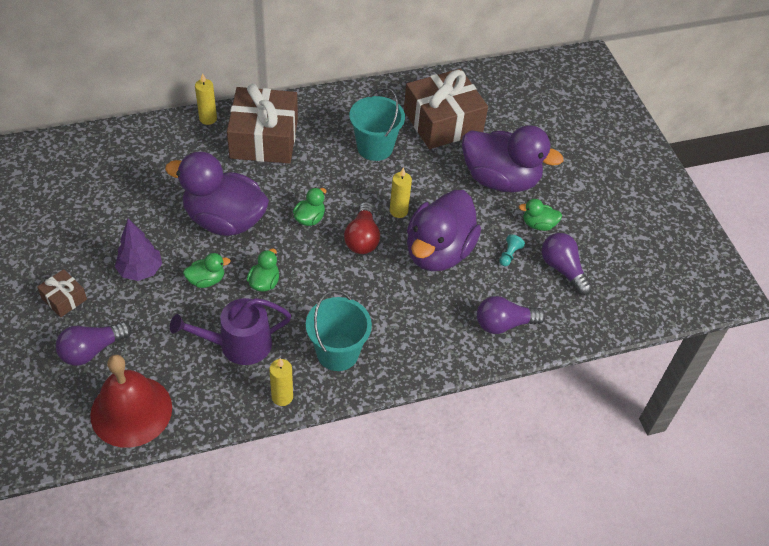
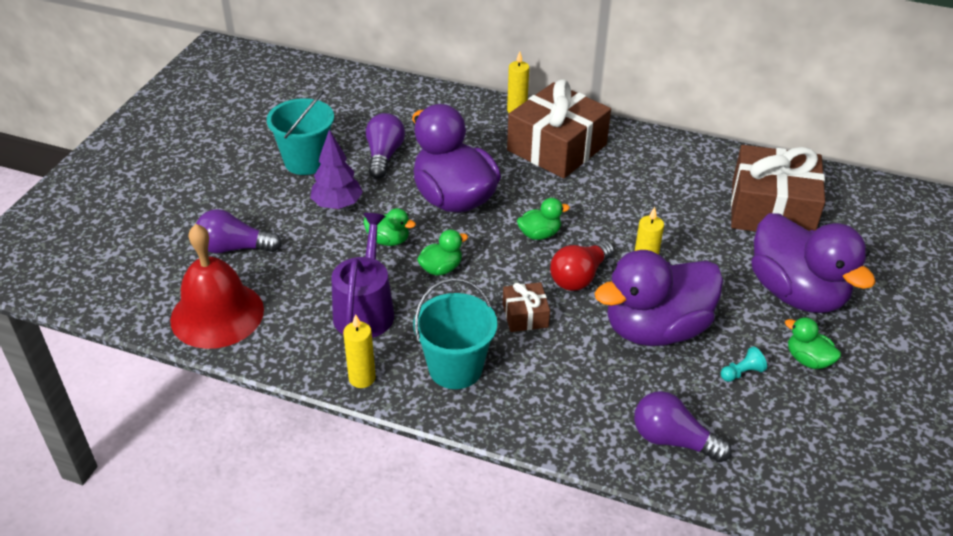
camera: 40 degrees right, 10 degrees down
brown gift [37,269,87,317] -> brown gift moved to [503,282,550,332]
purple watering can [170,298,291,365] -> purple watering can turned 75 degrees clockwise [331,213,394,338]
turquoise bucket [349,87,405,161] -> turquoise bucket moved to [267,91,334,175]
purple light bulb [542,233,592,295] -> purple light bulb moved to [366,113,405,179]

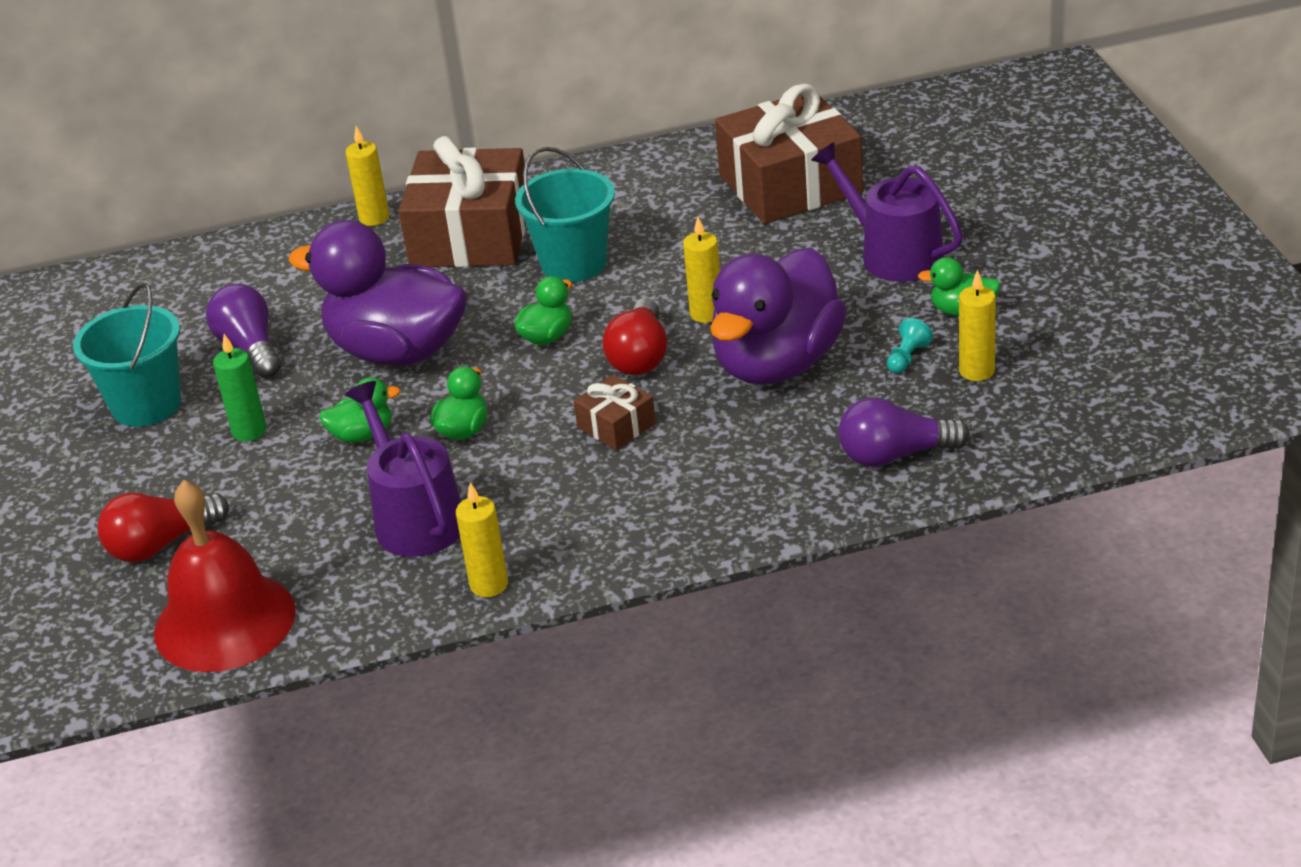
camera: 30 degrees left, 5 degrees down
purple light bulb [196,209,282,253] -> red light bulb [97,493,229,562]
purple tree [310,129,363,209] -> green candle [213,334,266,441]
turquoise bucket [413,278,497,389] -> turquoise bucket moved to [515,147,615,283]
purple duck [751,213,876,313] -> purple watering can [811,142,963,282]
none -> yellow candle [959,270,996,381]

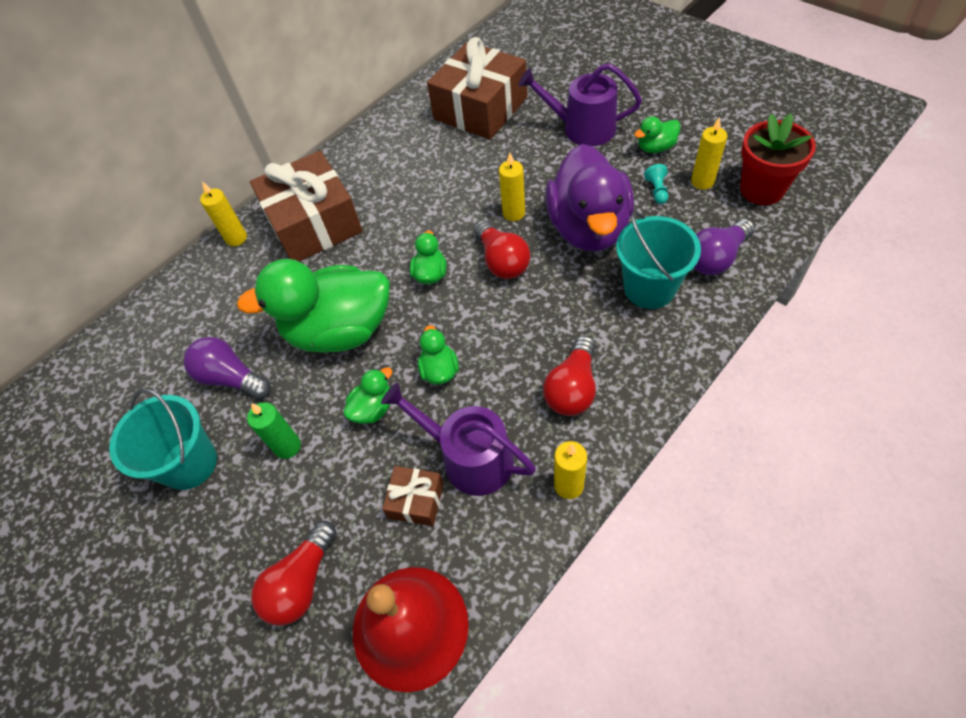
camera: 30 degrees left, 20 degrees up
purple duck [288,220,467,365] -> green duck [237,259,390,353]
turquoise bucket [515,147,615,283] -> turquoise bucket moved to [616,211,701,309]
brown gift [574,375,656,450] -> brown gift moved to [382,466,444,526]
none -> red light bulb [543,336,596,416]
none -> red flower pot [740,113,816,205]

